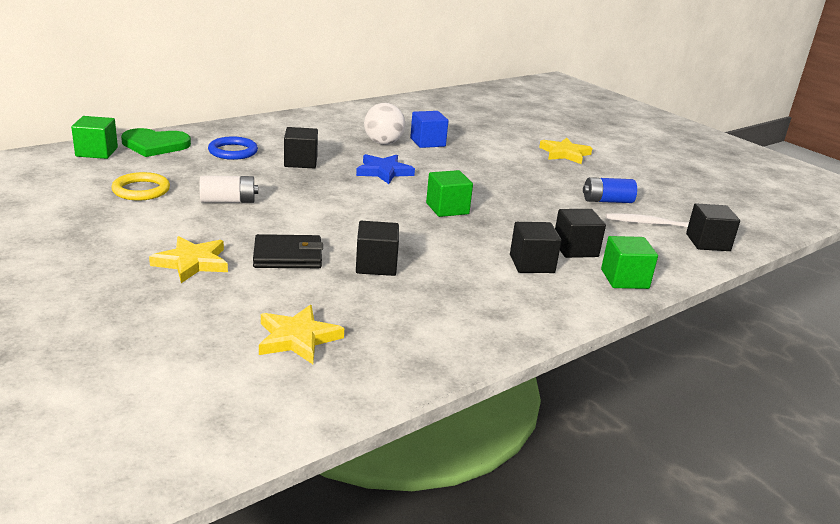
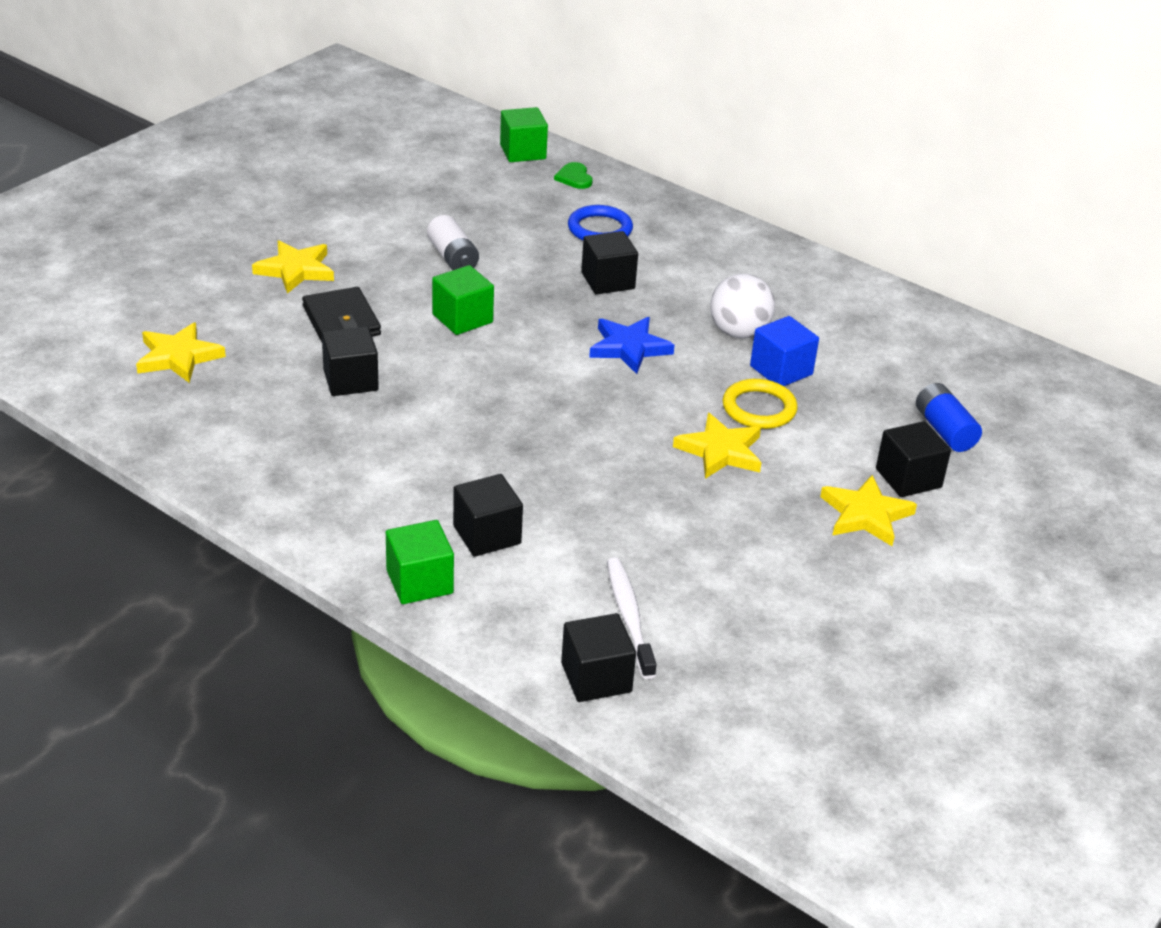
camera: 75 degrees right, 10 degrees up
yellow ring [112,172,170,200] -> yellow ring moved to [722,379,798,429]
green heart [121,128,191,157] -> green heart [554,162,593,189], size x0.52
green cube [426,170,473,217] -> green cube moved to [432,265,494,335]
black cube [510,222,562,273] -> black cube moved to [876,421,951,497]
blue battery [583,177,637,203] -> blue battery moved to [916,383,982,452]
none -> yellow star [673,413,761,479]

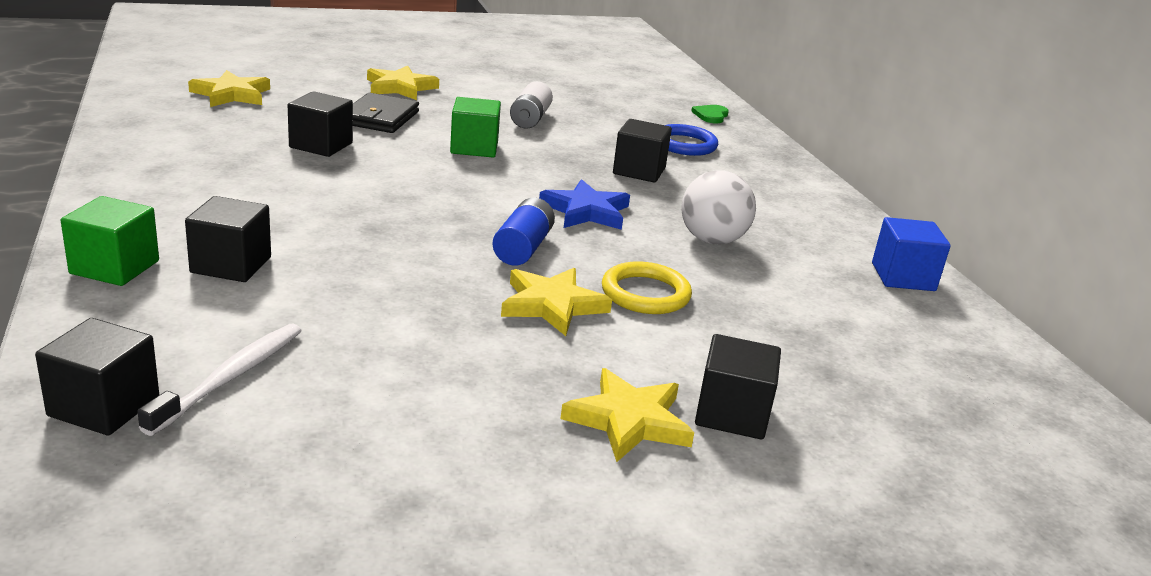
camera: 35 degrees right, 10 degrees down
green cube [500,107,548,162] -> none
blue cube [750,316,819,386] -> blue cube moved to [872,217,951,291]
blue battery [916,383,982,452] -> blue battery moved to [492,198,555,266]

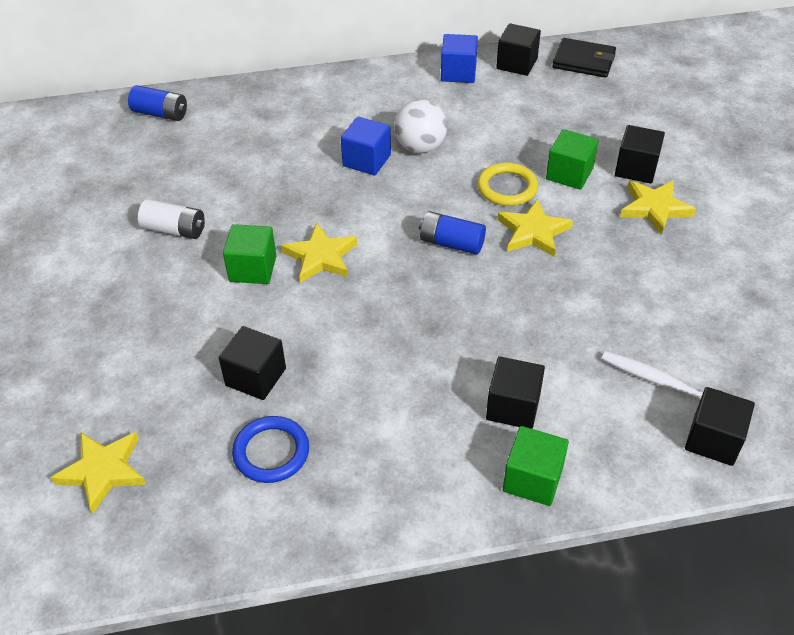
camera: 80 degrees left, 20 degrees up
black wallet [353,93,419,133] -> black wallet moved to [552,38,616,78]
yellow star [367,66,439,100] -> yellow star moved to [281,223,357,283]
blue star [539,179,630,230] -> none
black cube [613,119,672,183] -> black cube moved to [496,23,541,76]
blue ring [665,124,718,156] -> blue ring moved to [232,416,309,483]
green heart [691,105,729,123] -> blue battery [128,85,187,121]
none -> blue cube [341,116,391,176]
none -> green cube [546,129,598,190]

